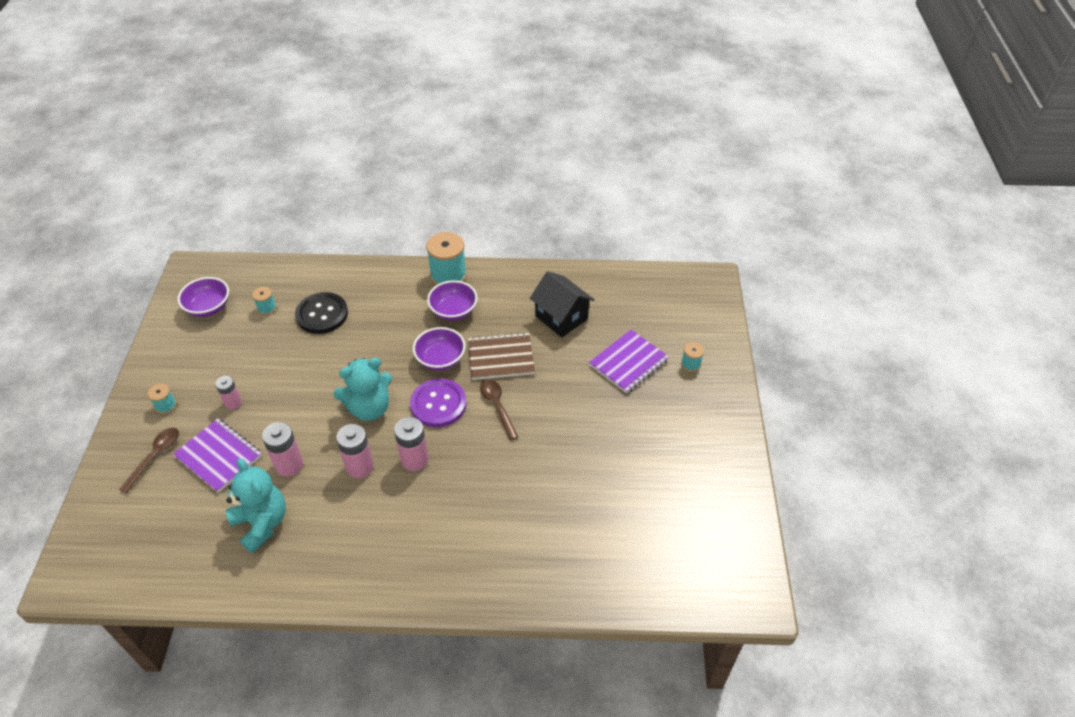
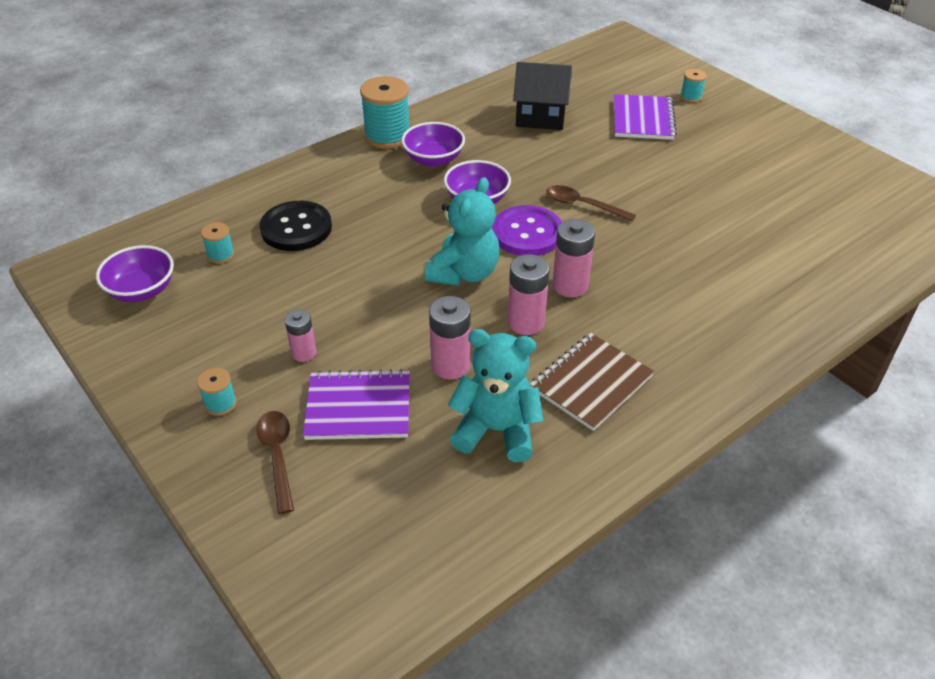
camera: 40 degrees left, 5 degrees down
brown notebook [468,332,535,380] -> brown notebook moved to [530,333,654,431]

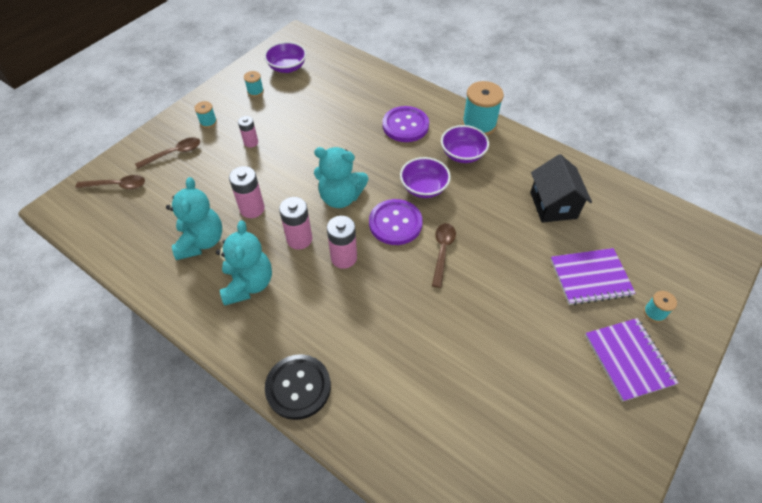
camera: 75 degrees right, 10 degrees up
turquoise spool [201,222,234,263] -> turquoise spool moved to [244,71,264,97]
black button [259,201,332,251] -> black button moved to [265,354,331,420]
purple notebook [303,369,410,440] -> purple notebook moved to [585,318,679,402]
brown notebook [530,333,654,431] -> turquoise teddy bear [216,220,272,306]
none -> brown spoon [76,175,145,190]
none -> purple button [382,106,429,142]

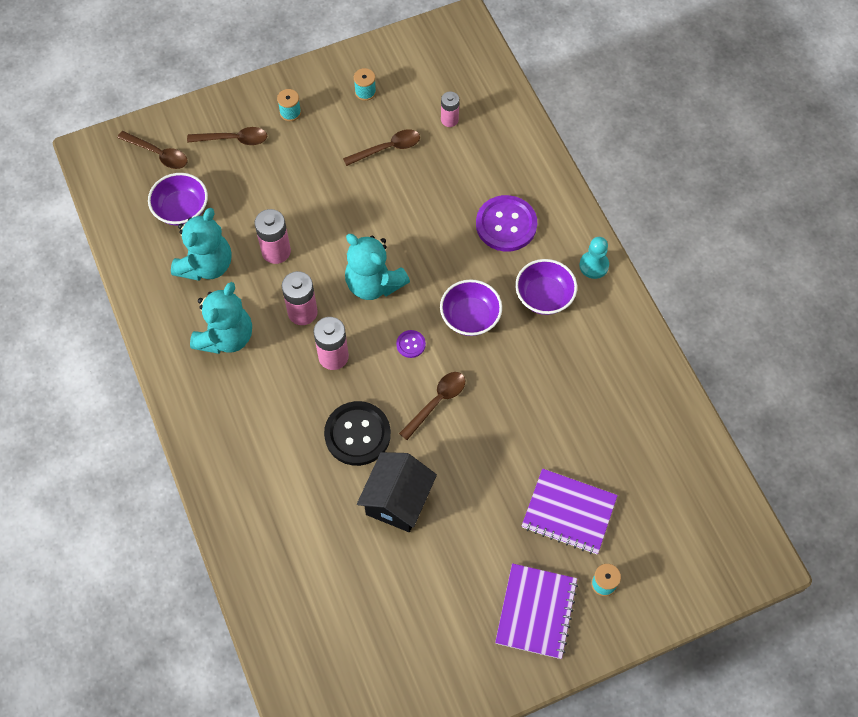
camera: 30 degrees right, 10 degrees up
pink battery [238,116,258,148] -> pink battery moved to [441,91,459,127]
purple bowl [264,42,306,73] -> purple bowl moved to [148,173,208,226]
black button [265,354,331,420] -> black button moved to [324,401,391,466]
purple button [369,199,423,245] -> purple button [396,330,426,358], size x0.46
turquoise spool [462,81,504,136] -> turquoise pawn [579,237,609,279]
black house [530,154,592,223] -> black house moved to [357,452,437,532]
none -> brown spoon [343,129,420,166]

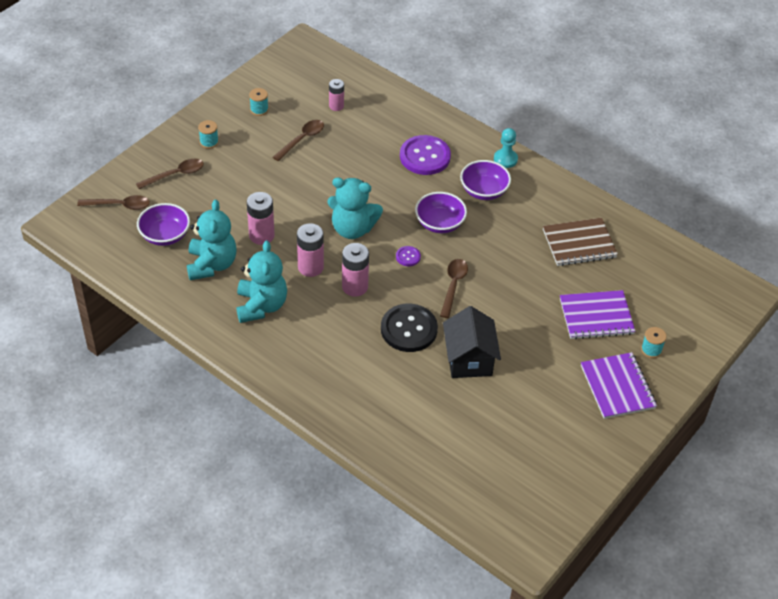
camera: 30 degrees left, 15 degrees down
none -> brown notebook [543,218,618,266]

